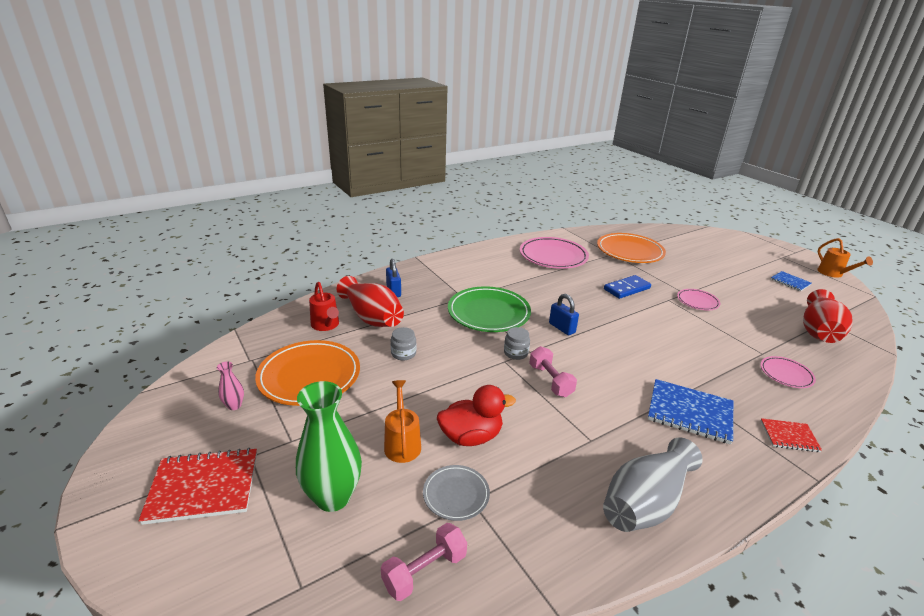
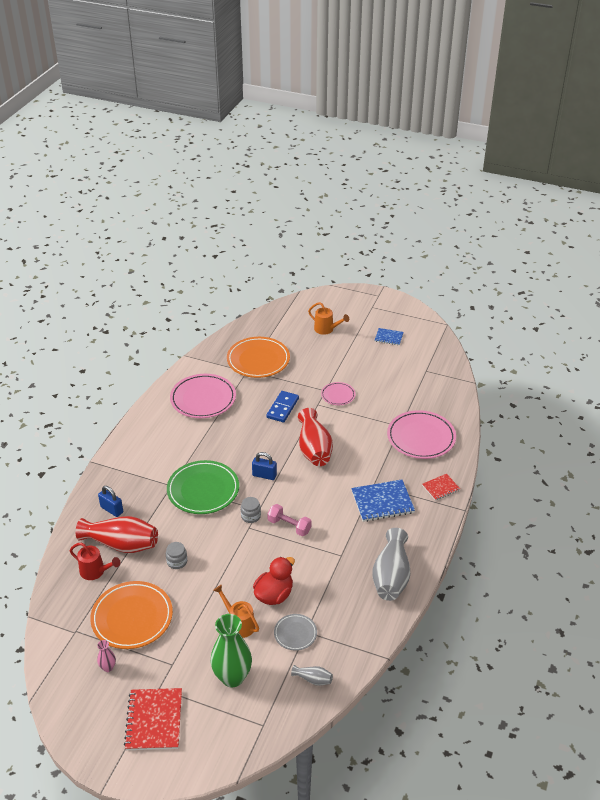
camera: 35 degrees left, 10 degrees up
red notebook [139,448,257,525] -> red notebook turned 45 degrees counterclockwise [124,688,182,750]
pink dumbbell [381,523,467,601] -> grey vase [291,665,333,686]
pink plate [760,356,816,388] -> pink plate [387,410,456,459], size x1.91
red vase [803,289,853,343] -> red vase moved to [298,408,333,466]
orange watering can [818,238,873,278] -> orange watering can moved to [308,302,349,335]

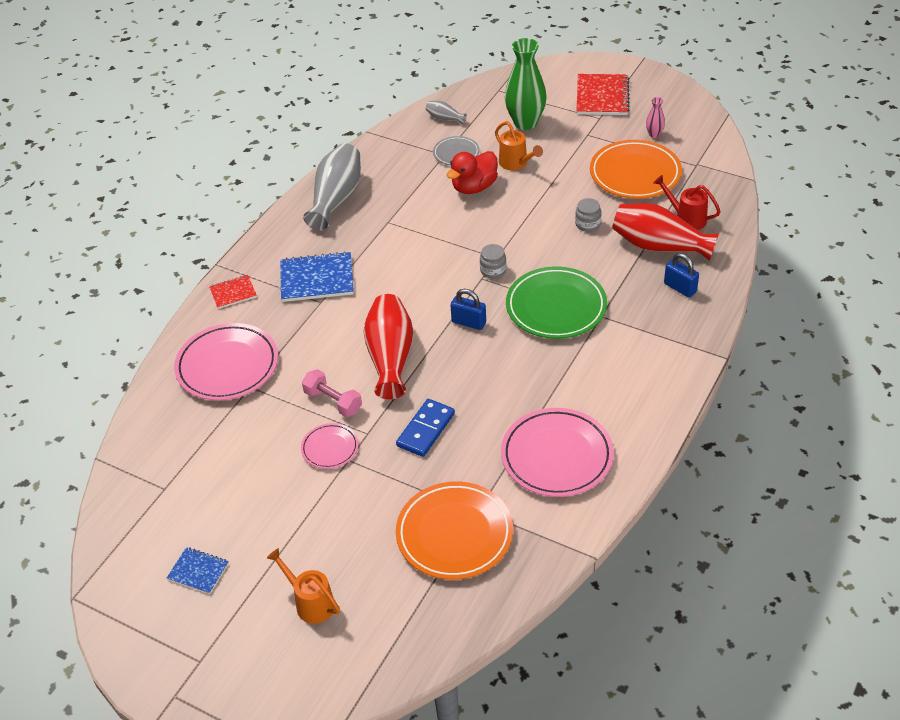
camera: 170 degrees left, 5 degrees up
pink dumbbell [267,504,312,536] -> pink dumbbell moved to [302,369,362,417]

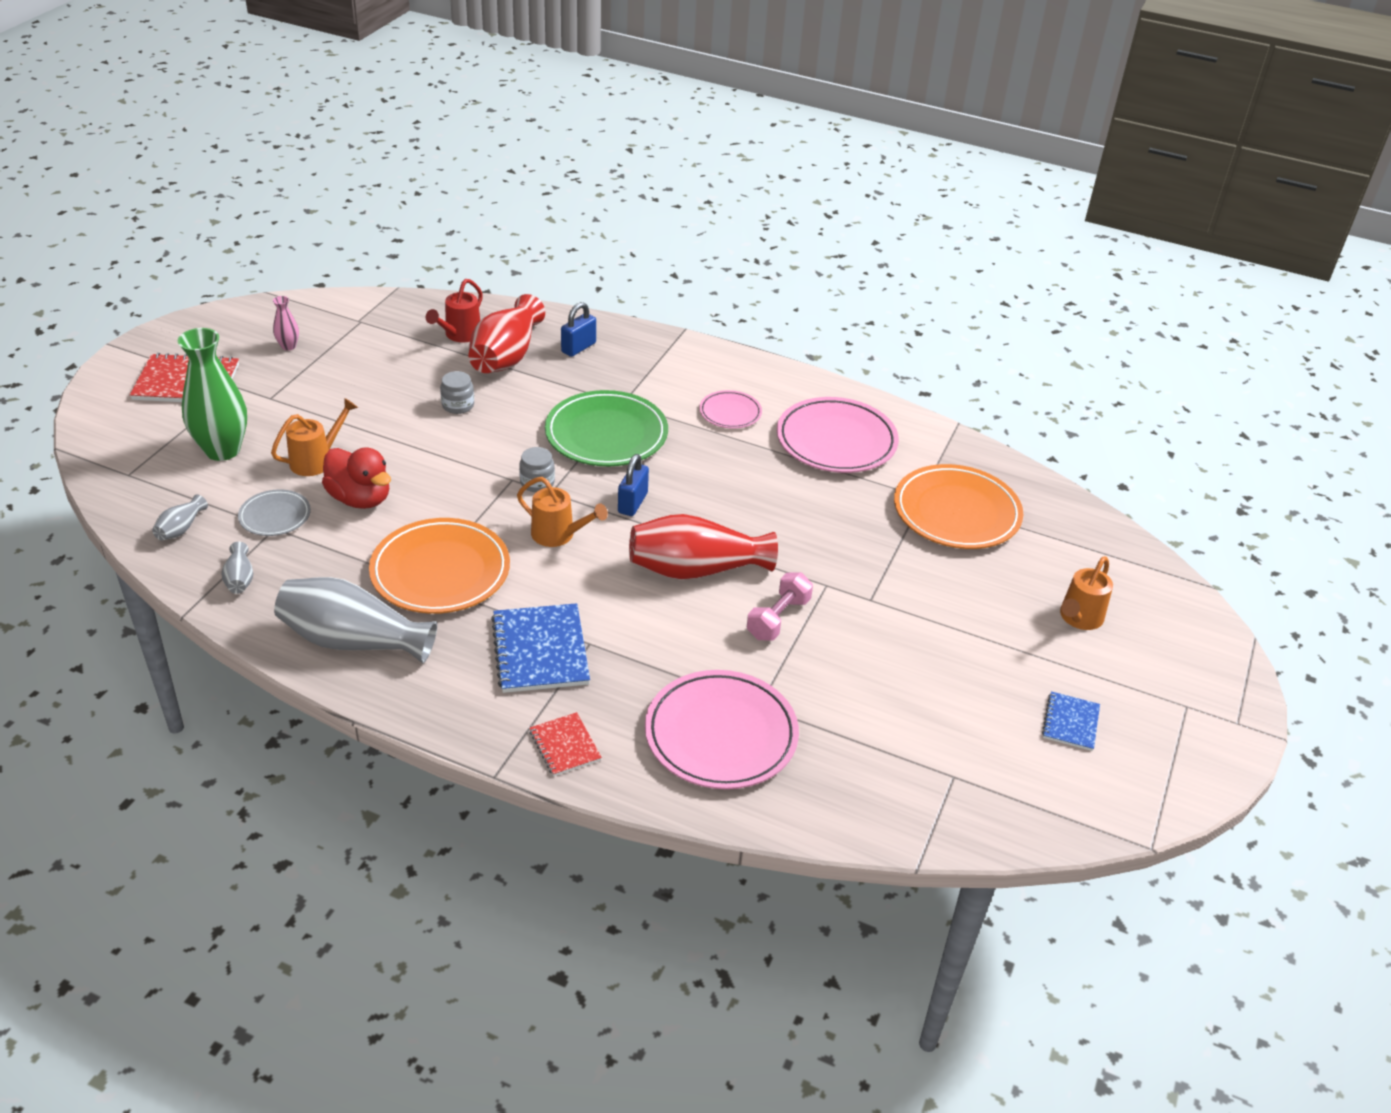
camera: 100 degrees left, 5 degrees down
pink plate [301,423,359,469] -> pink plate moved to [699,390,762,429]
blue domino [396,399,455,457] -> none
orange plate [590,140,682,199] -> orange plate moved to [369,518,510,614]
none -> grey vase [221,542,253,594]
none -> orange watering can [517,477,608,547]

